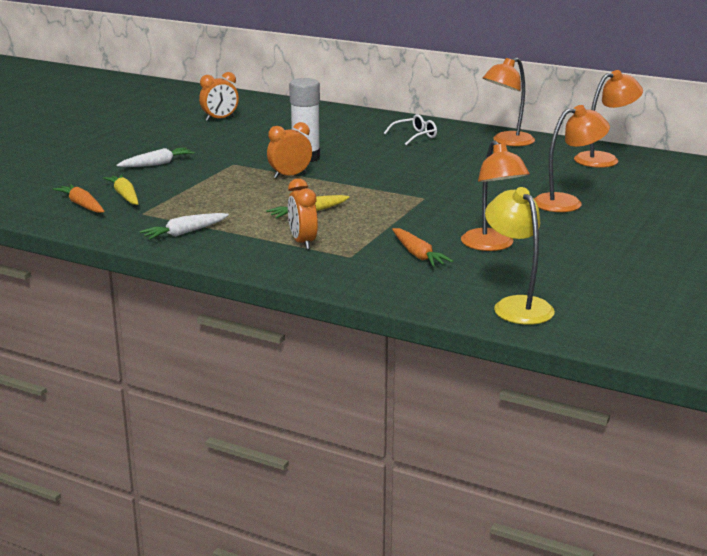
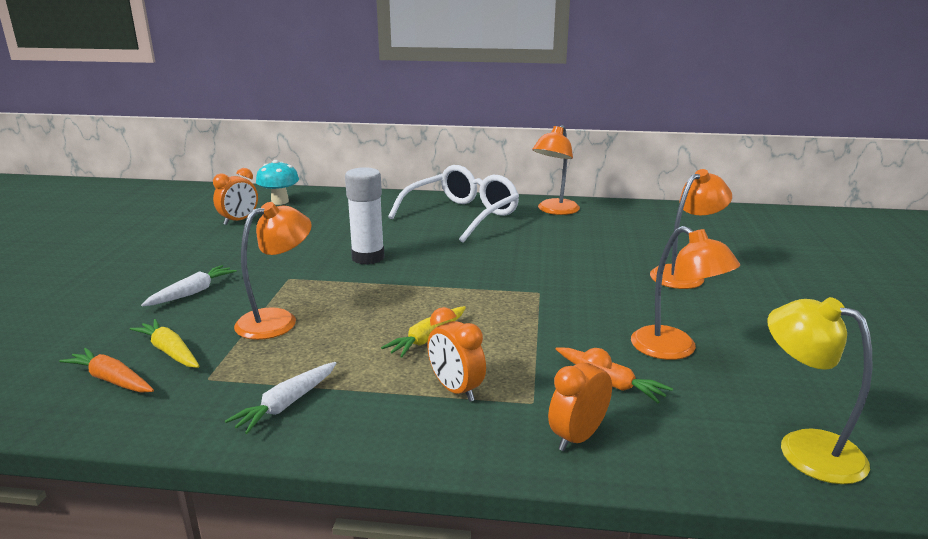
camera: 20 degrees left, 0 degrees up
orange clock [267,122,312,179] -> orange clock moved to [548,348,612,451]
white glasses [384,114,437,145] -> white glasses [388,165,519,243], size x2.22
orange lamp [574,70,643,168] -> orange lamp moved to [234,202,312,340]
none -> turquoise mushroom [256,160,299,205]

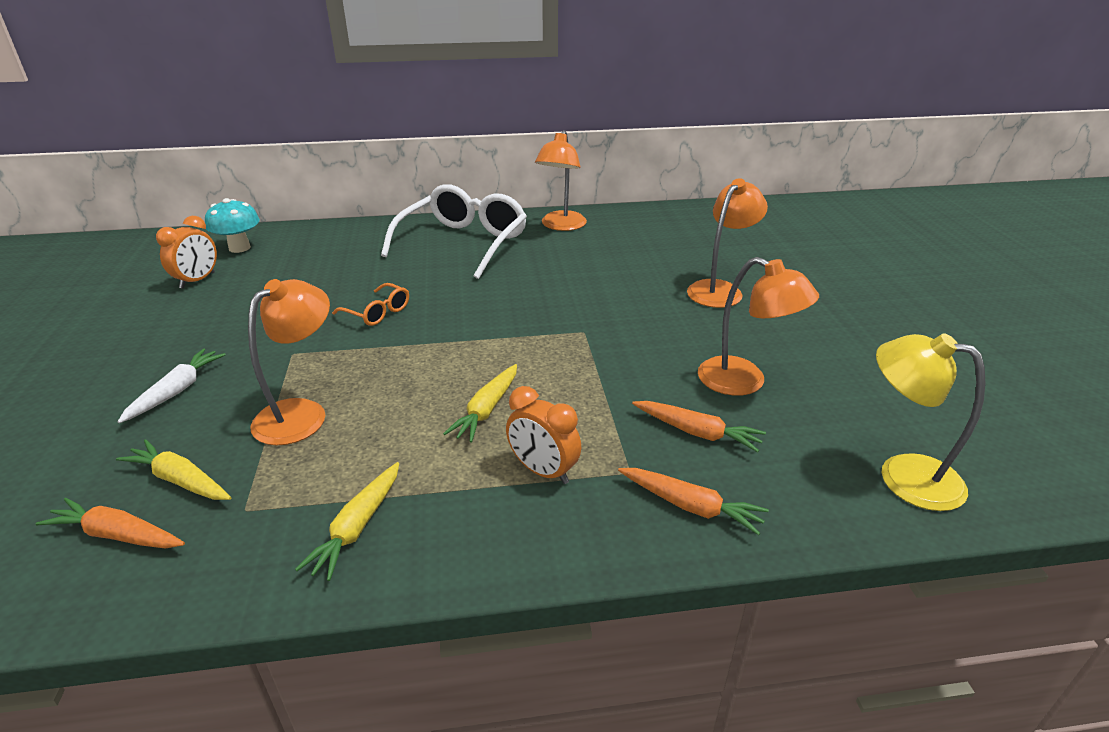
camera: 15 degrees left, 10 degrees up
white carrot [225,362,336,434] -> yellow carrot [295,462,399,581]
white glue stick [345,167,385,265] -> orange glasses [332,283,409,326]
orange clock [548,348,612,451] -> orange carrot [618,468,769,535]

